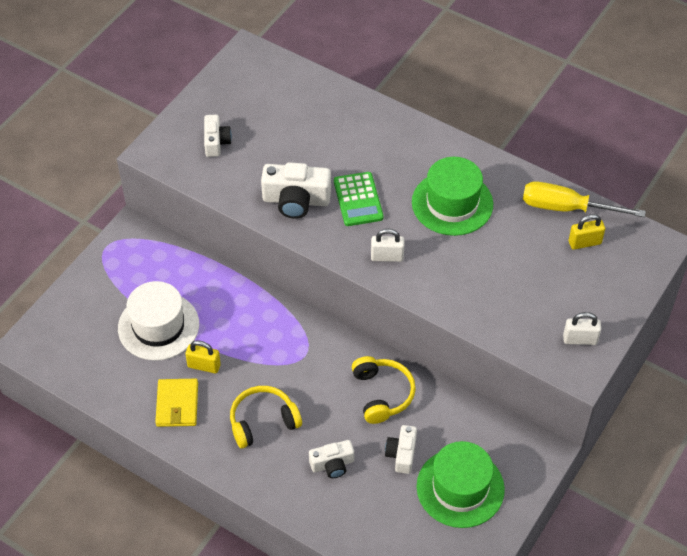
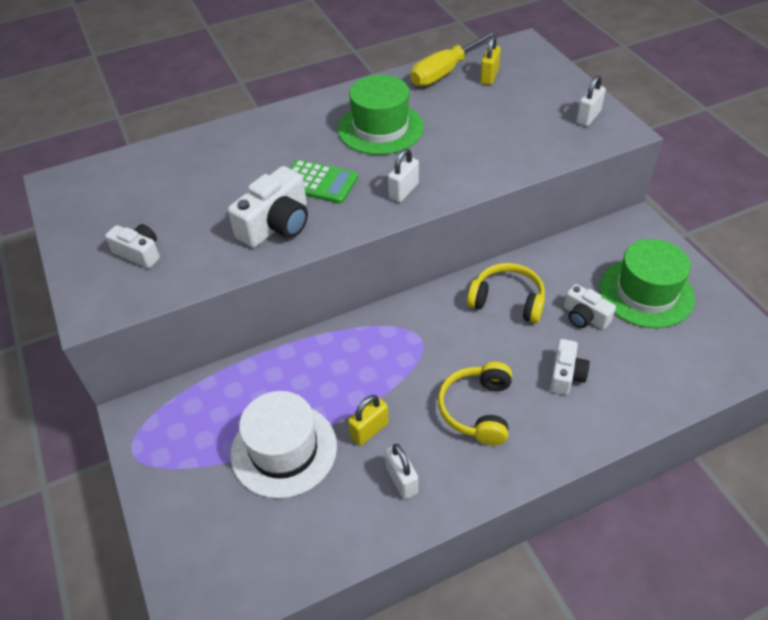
camera: 55 degrees left, 5 degrees down
yellow wallet [155,379,198,427] -> white padlock [385,444,418,499]

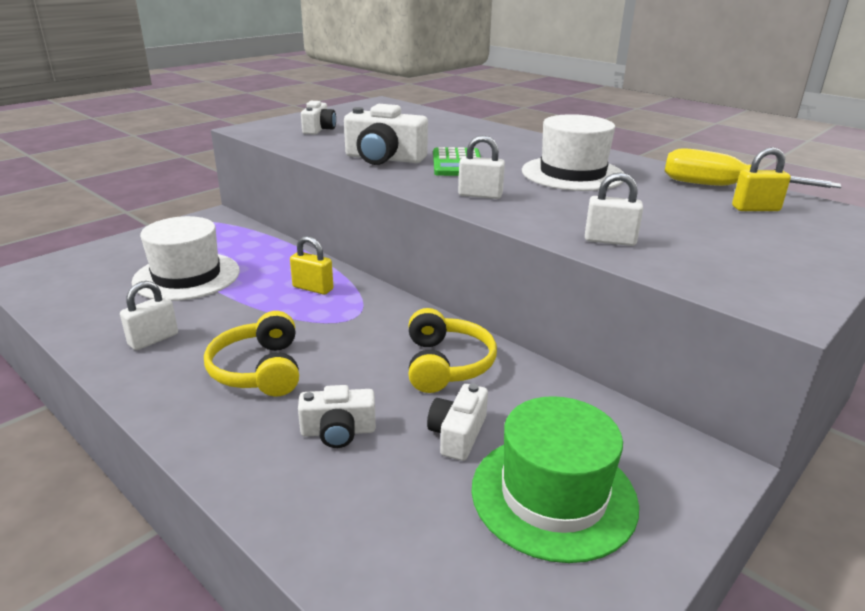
camera: 65 degrees right, 20 degrees down
green hat [338,75,424,155] -> white hat [522,114,624,191]
yellow padlock [348,395,389,446] -> yellow padlock moved to [290,236,333,295]
yellow headphones [438,362,512,445] -> yellow headphones turned 90 degrees counterclockwise [204,311,299,396]
white padlock [576,75,606,126] -> white padlock moved to [585,173,643,246]

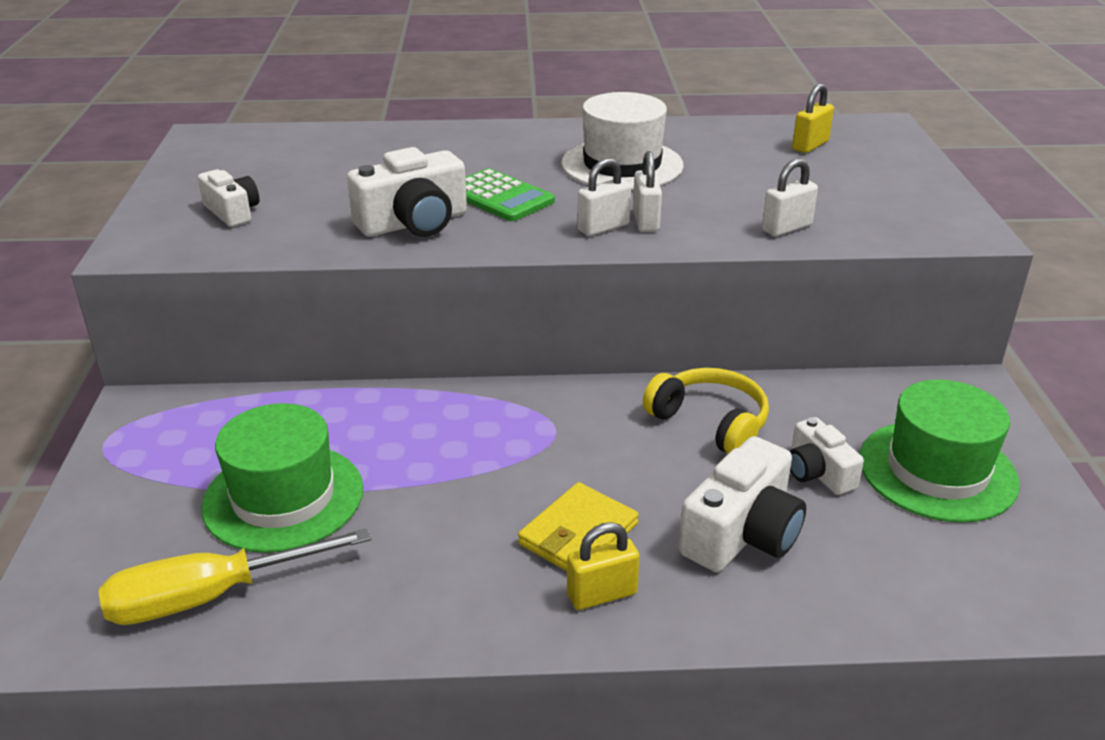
camera: 45 degrees left, 5 degrees up
white padlock [120,281,178,350] -> white padlock moved to [633,151,662,232]
white hat [132,216,240,301] -> green hat [201,403,363,553]
yellow headphones [204,311,299,396] -> yellow wallet [518,482,639,571]
yellow padlock [290,236,333,295] -> yellow padlock moved to [567,522,640,610]
white camera [298,385,376,448] -> white camera [678,436,806,572], size x1.64
yellow screwdriver [665,148,841,188] -> yellow screwdriver moved to [98,528,371,625]

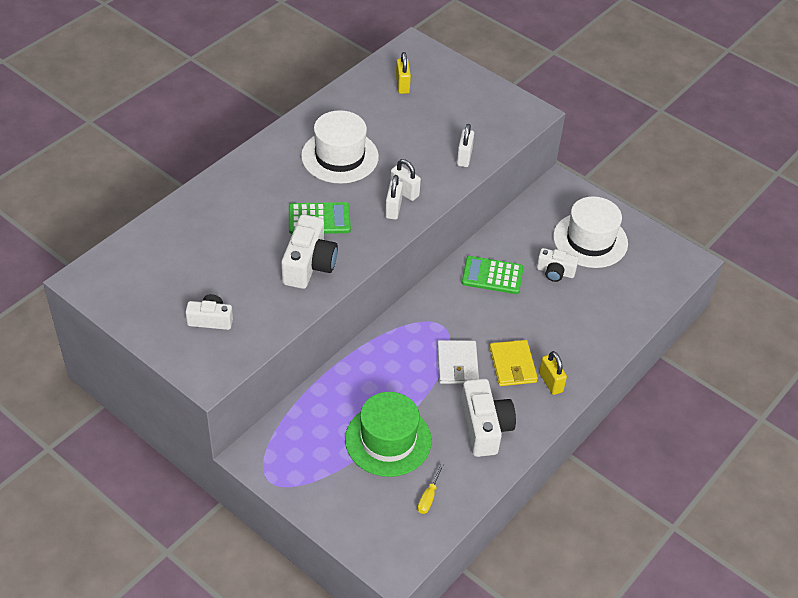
camera: 50 degrees left, 15 degrees up
yellow screwdriver [98,528,371,625] -> yellow screwdriver [418,464,444,514], size x0.46
yellow padlock [567,522,640,610] -> yellow padlock turned 45 degrees counterclockwise [539,351,567,395]
yellow headphones [643,368,769,454] -> green calculator [462,256,523,294]
white camera [678,436,806,572] -> white camera moved to [461,379,516,457]
green hat [860,380,1020,523] -> white hat [553,196,628,268]
none -> white wallet [437,340,479,384]

